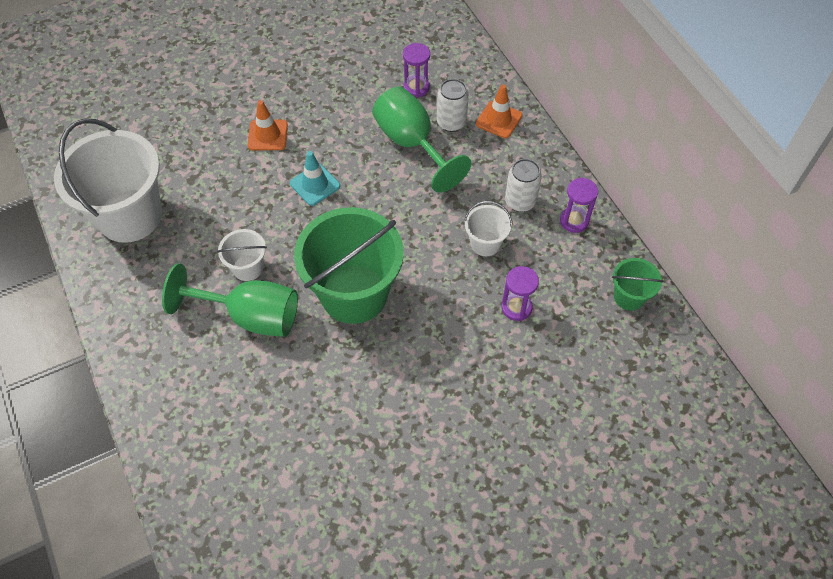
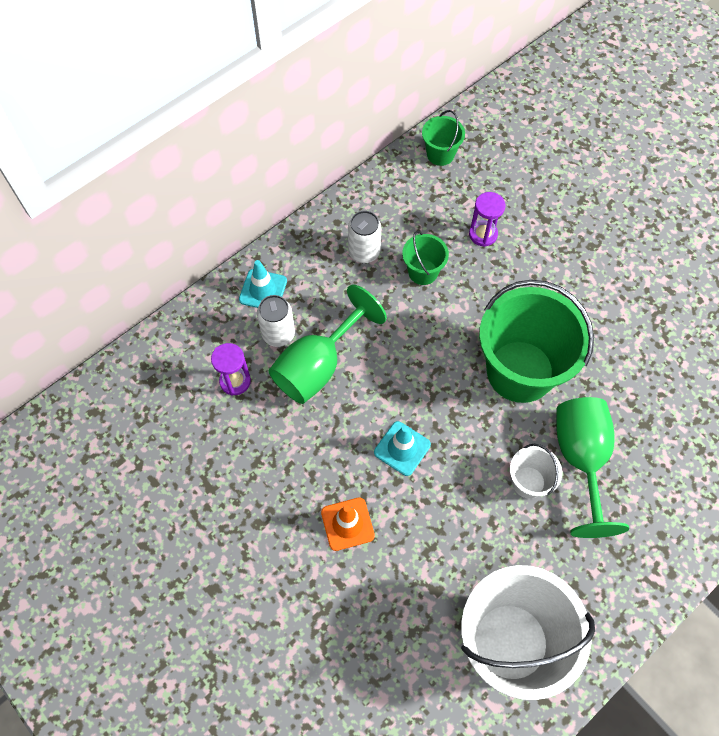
camera: 105 degrees left, 5 degrees up
white bucket [464,201,512,256] -> green bucket [402,231,449,285]
orange traffic cone [476,84,522,138] -> turquoise traffic cone [239,260,287,308]
purple hourglass [560,177,598,233] -> none

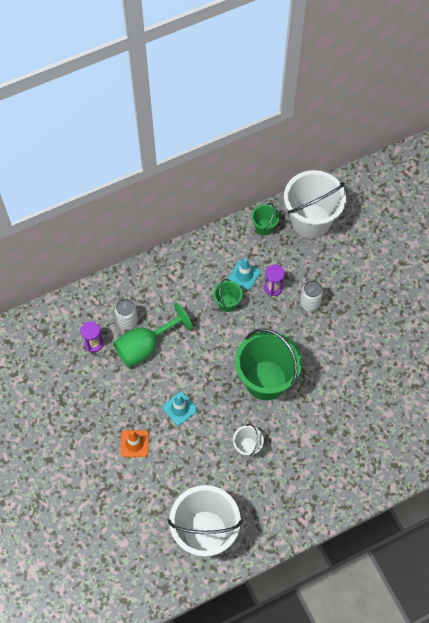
camera: 15 degrees right, 0 degrees up
turquoise traffic cone [239,260,287,308] -> turquoise traffic cone moved to [229,258,261,290]
white can [348,211,381,263] -> white can moved to [300,280,323,311]
green goblet [556,397,629,538] -> none
none -> white bucket [284,170,346,238]

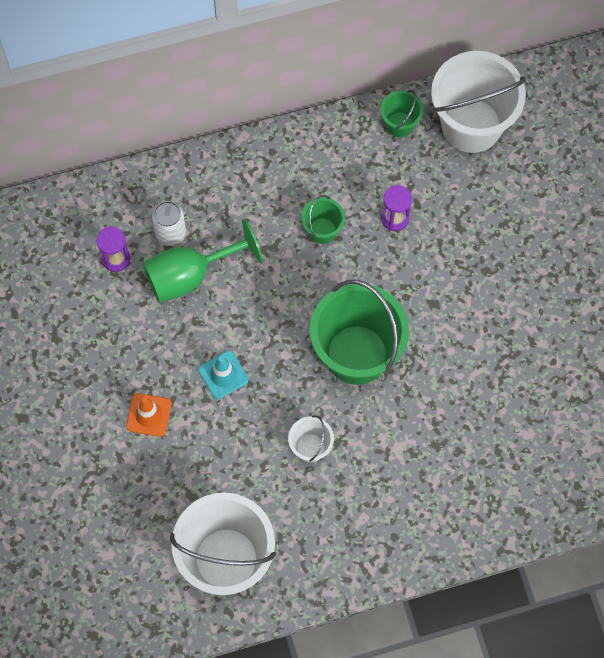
camera: 10 degrees right, 5 degrees up
turquoise traffic cone [229,258,261,290] -> none
white can [300,280,323,311] -> none

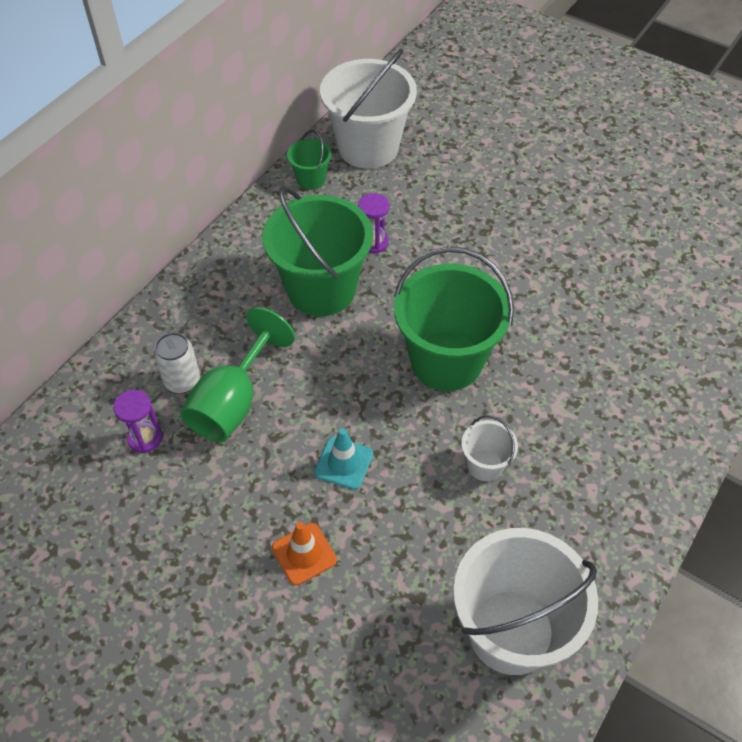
camera: 40 degrees left, 15 degrees down
green bucket [301,195,345,244] -> green bucket [263,187,373,316], size x2.16

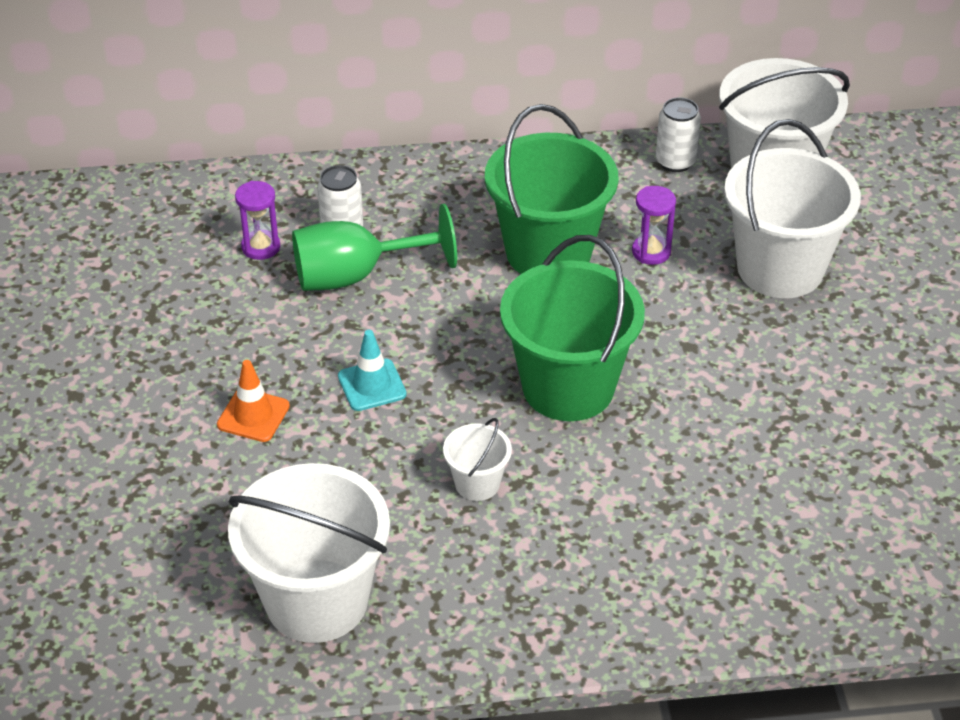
camera: 50 degrees right, 10 degrees down
green bucket [287,130,332,190] -> white can [656,97,701,172]
none -> white bucket [724,119,861,298]

